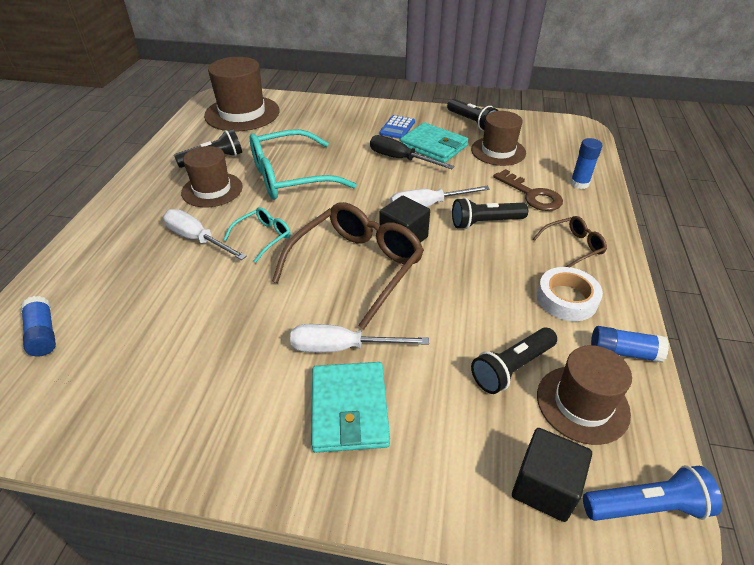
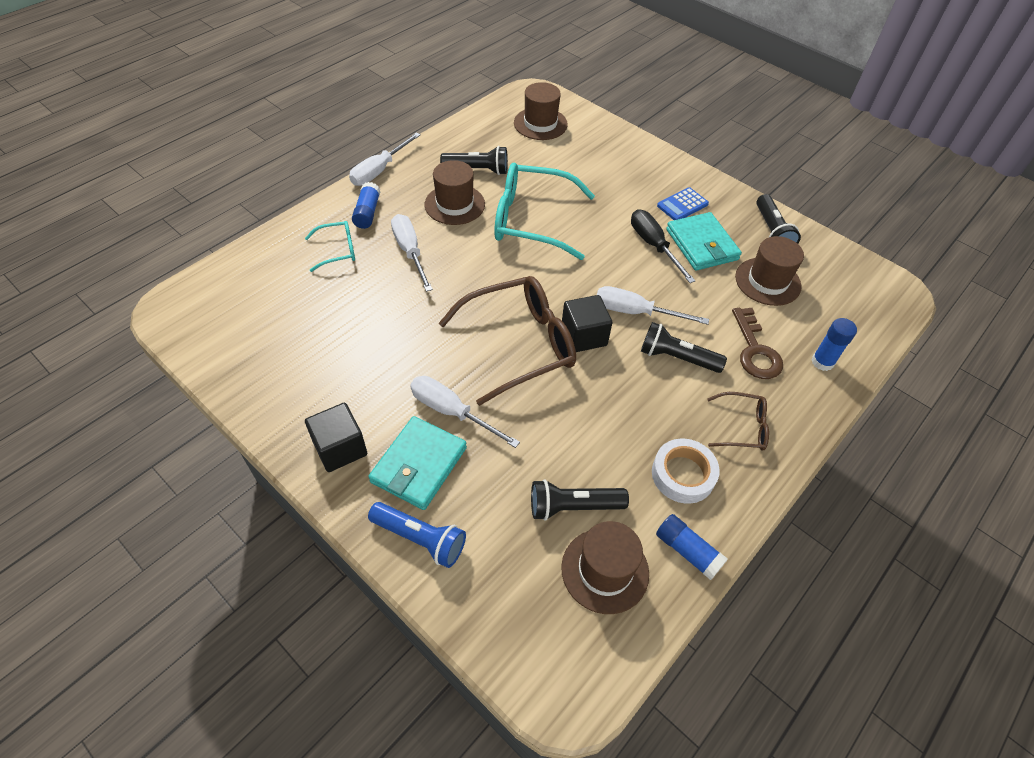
camera: 30 degrees right, 10 degrees up
blue glue stick [21,296,56,356] -> blue glue stick moved to [352,182,380,229]
brown hat [204,57,280,131] -> brown hat [514,82,568,140], size x0.66
turquoise glasses [223,207,291,263] -> turquoise glasses moved to [305,221,355,272]
black cube [512,428,592,522] -> black cube moved to [305,403,367,472]
blue flashlight [583,465,722,521] -> blue flashlight moved to [368,502,466,568]
none -> white screwdriver [349,132,421,186]

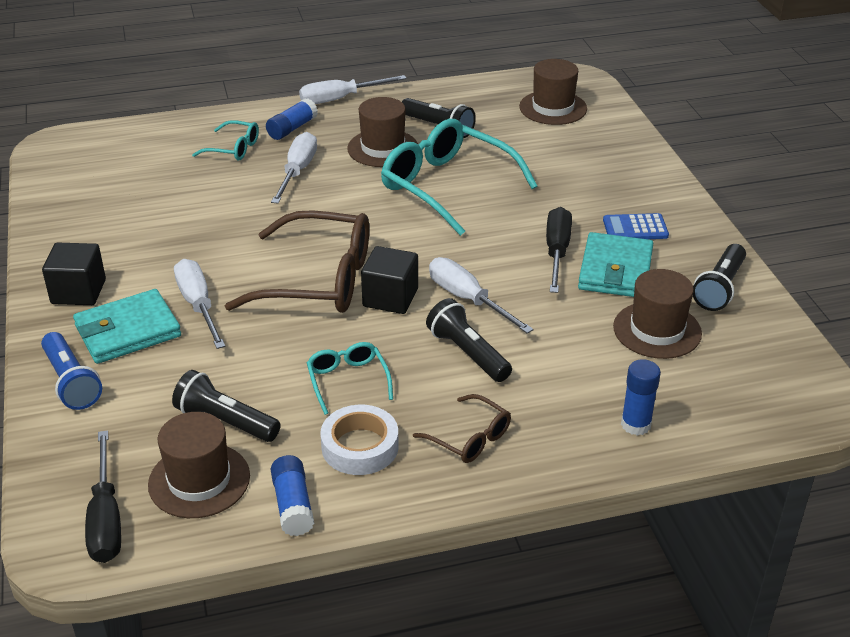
camera: 35 degrees right, 15 degrees down
brown key [732,308,783,379] -> none
none -> black screwdriver [85,430,121,563]
none -> turquoise glasses [307,342,393,415]

